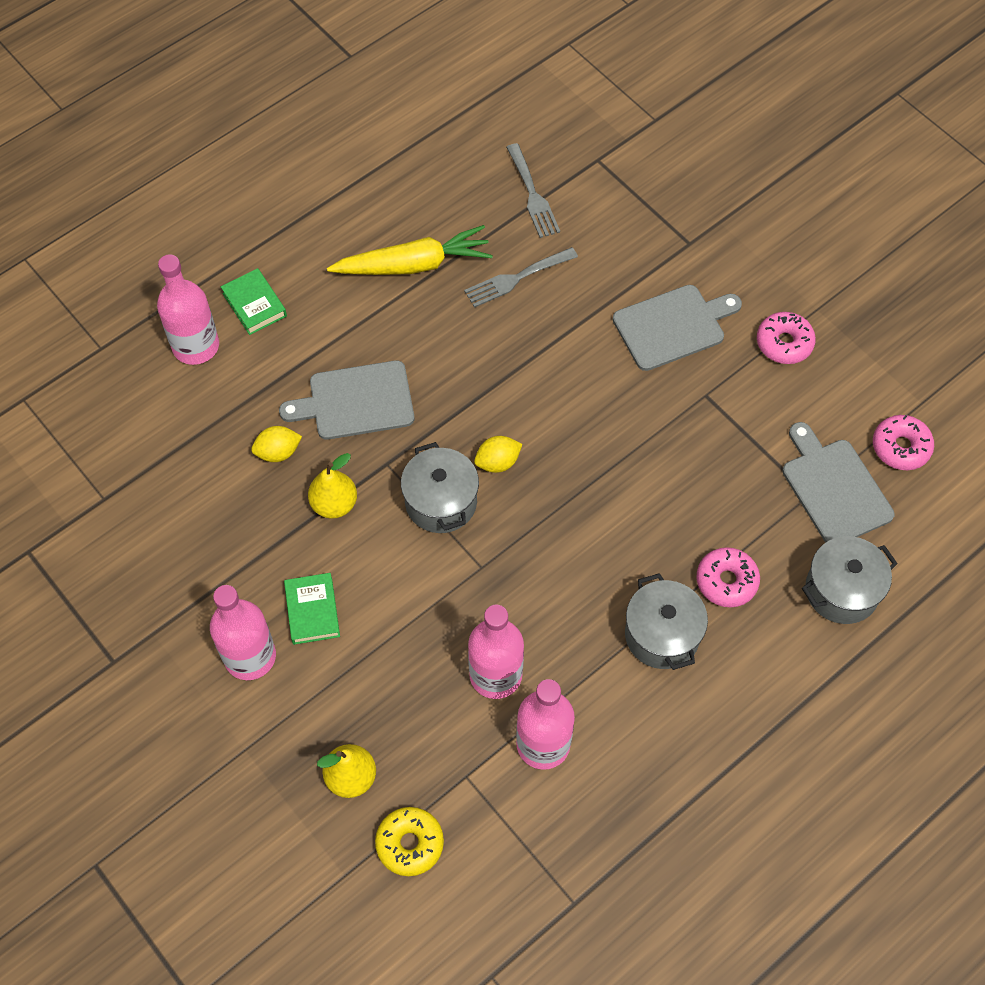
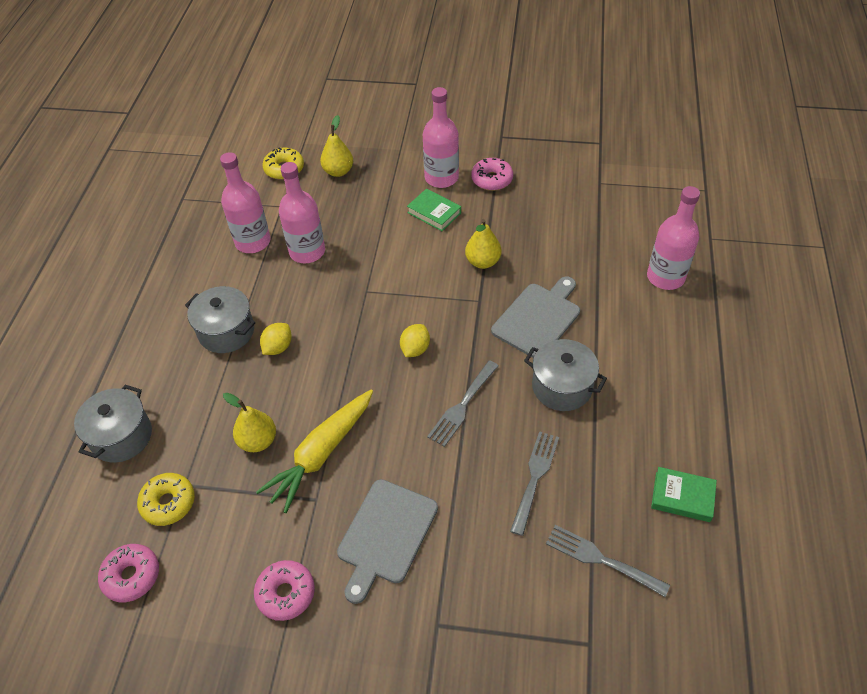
camera: 140 degrees right, 10 degrees down
green book [221,268,287,335] -> green book moved to [651,467,717,522]
yellow lemon [251,426,302,462] -> yellow lemon moved to [260,323,292,355]
yellow carrot [327,225,493,275] -> yellow carrot moved to [256,390,373,513]
grey pot [401,442,479,533] -> grey pot moved to [524,339,607,411]
pink donut [696,547,760,607] -> pink donut moved to [471,158,513,191]
grey cutting board [782,422,895,543] -> yellow donut [137,473,195,526]
none -> yellow pear [223,393,276,452]
none -> grey fork [427,360,498,447]

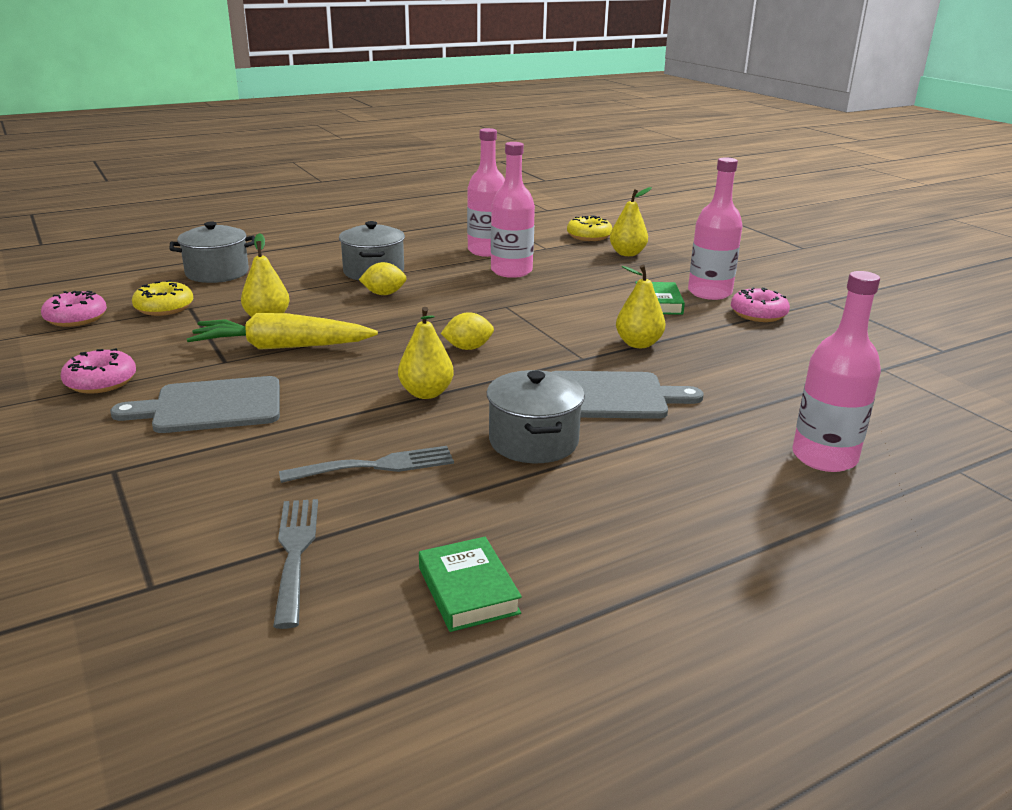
camera: 50 degrees right, 25 degrees down
grey fork [427,360,498,447] -> yellow pear [398,307,454,399]

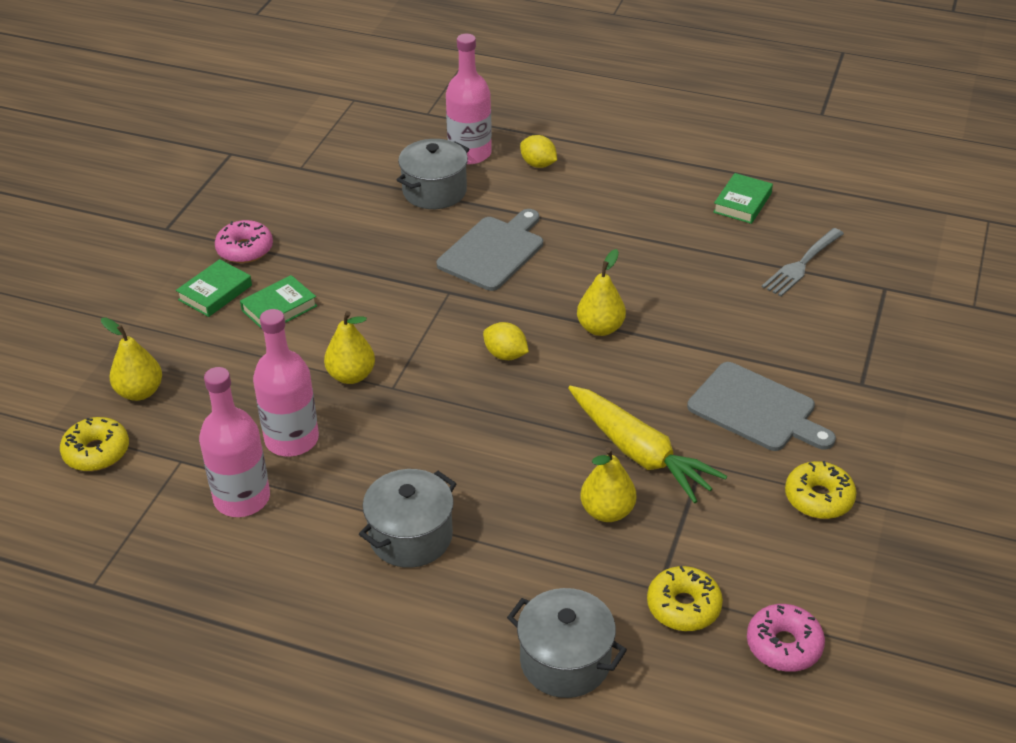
camera: 130 degrees left, 15 degrees up
pink donut [61,348,136,394] -> yellow donut [785,461,856,519]
grey fork [279,446,454,483] -> none
yellow lemon [359,262,407,295] -> yellow lemon moved to [520,135,557,168]
grey pot [487,370,585,463] -> grey pot moved to [396,139,469,209]
grey cutting board [552,371,703,419] -> grey cutting board turned 75 degrees clockwise [437,209,543,291]
yellow pear [616,265,666,348] -> yellow pear moved to [324,311,375,384]
pink bottle [688,157,743,300] -> green book [176,259,252,317]

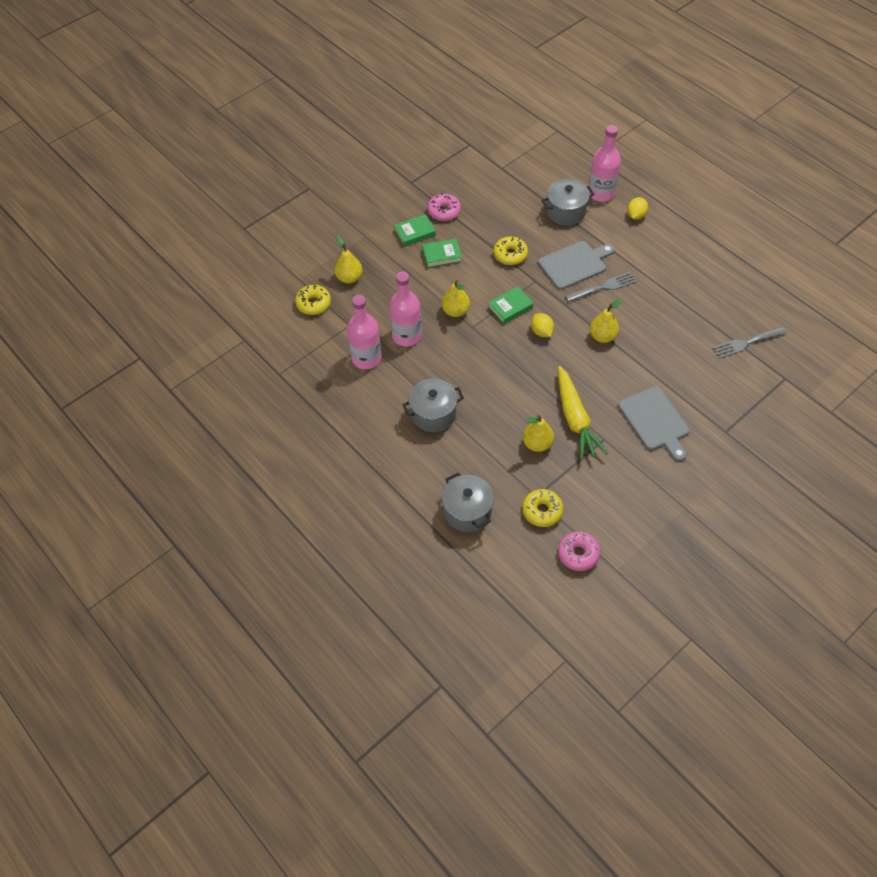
camera: 30 degrees right, 15 degrees up
yellow lemon [520,135,557,168] -> yellow lemon turned 45 degrees clockwise [627,197,648,220]
green book [713,173,773,224] -> green book moved to [488,287,533,324]
yellow donut [785,461,856,519] -> yellow donut moved to [493,236,528,265]
none -> grey fork [565,272,637,302]

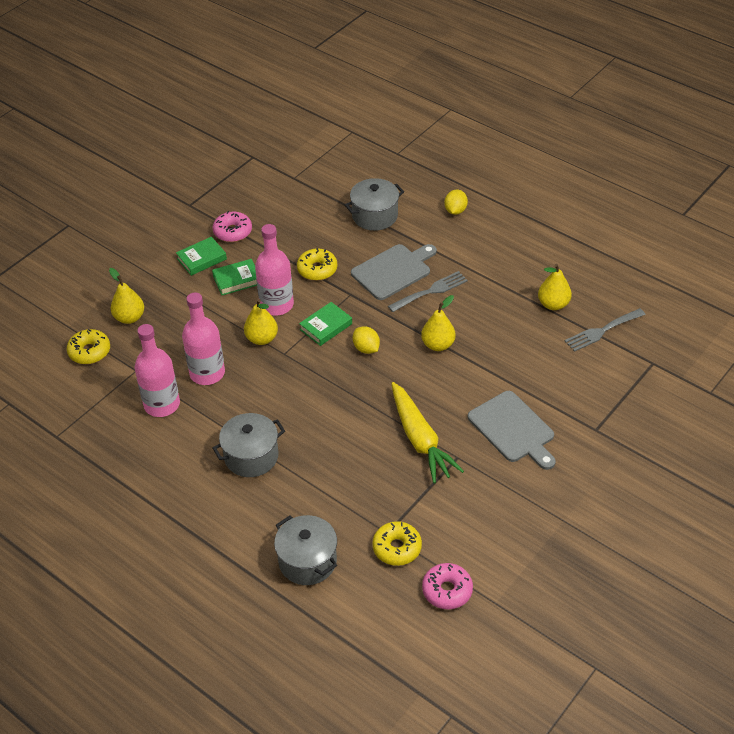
camera: 10 degrees left, 10 degrees down
yellow pear [523,415,554,452] -> yellow pear moved to [538,264,572,310]
pink bottle [588,125,621,202] -> pink bottle moved to [255,224,294,316]

